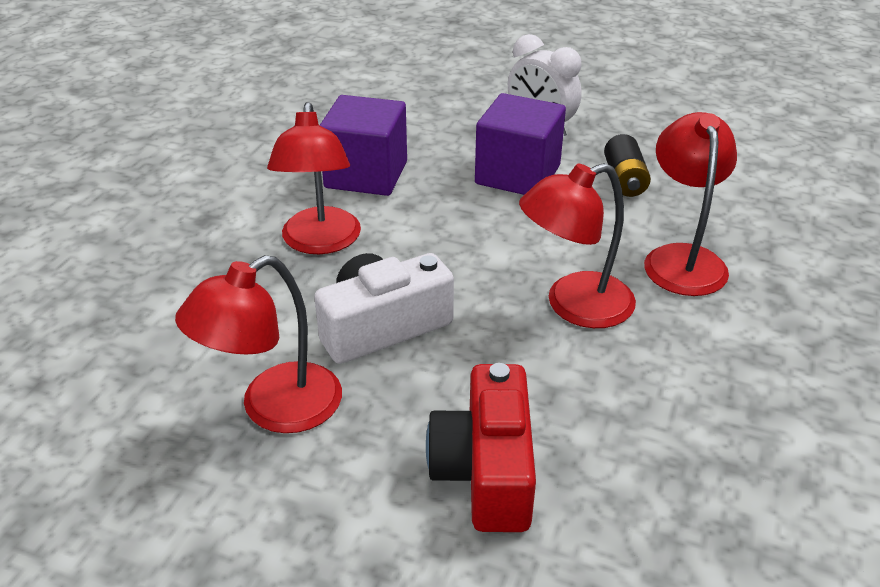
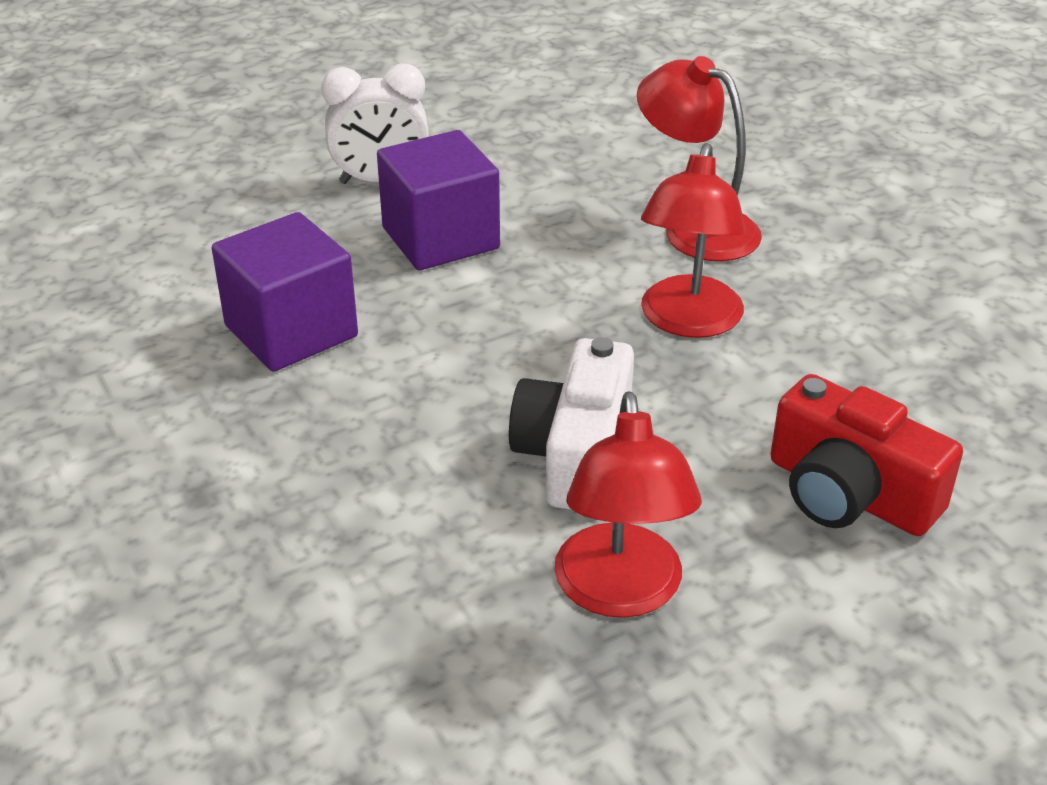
camera: 50 degrees left, 0 degrees up
red lamp [267,102,361,254] -> none
black battery [604,134,651,197] -> none

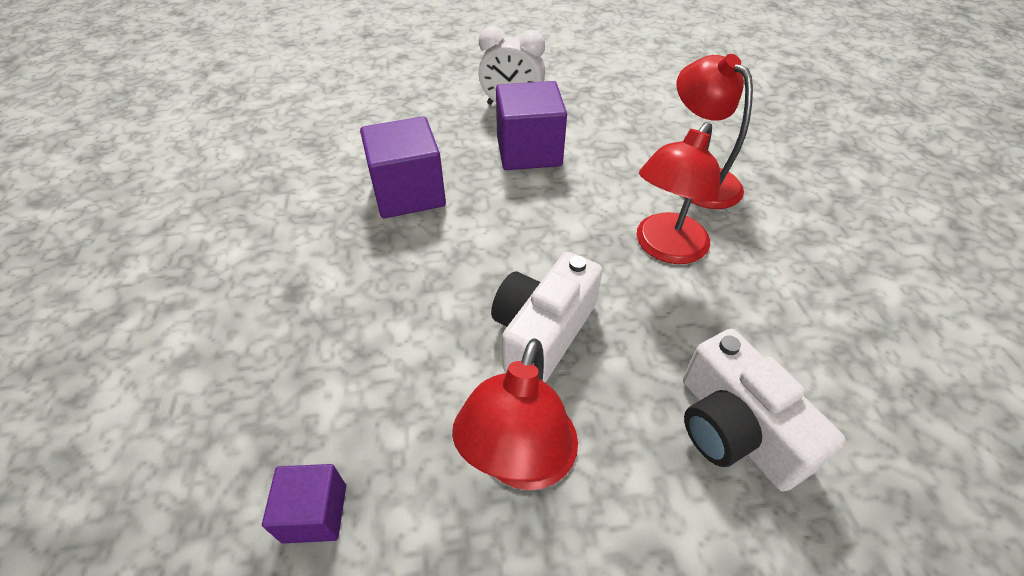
camera: 20 degrees right, 10 degrees up
red camera [770,374,963,536] -> white camera [683,329,846,492]
none -> purple cube [262,464,346,544]

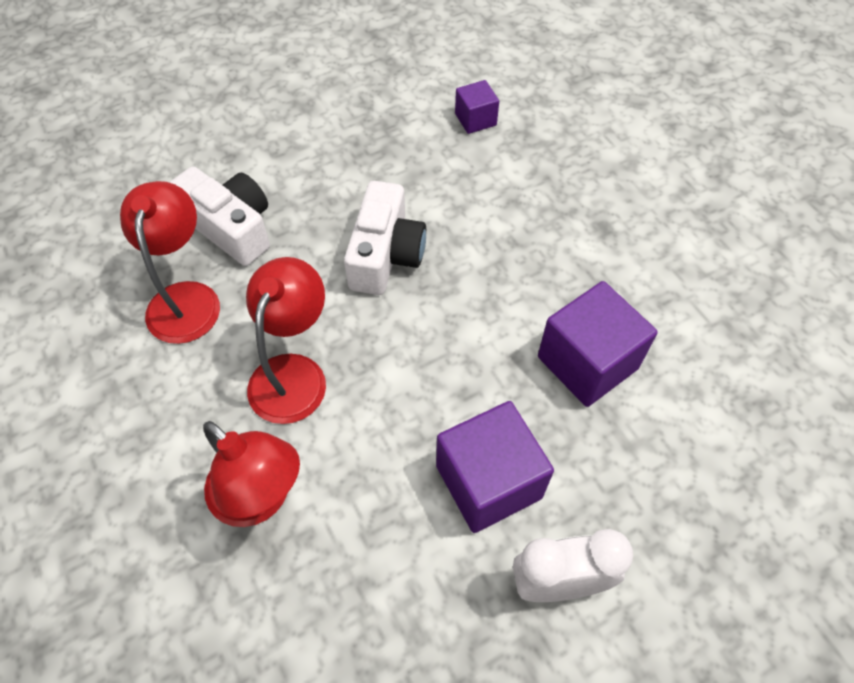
camera: 160 degrees right, 10 degrees up
red lamp [452,338,578,490] -> red lamp moved to [120,181,220,344]

